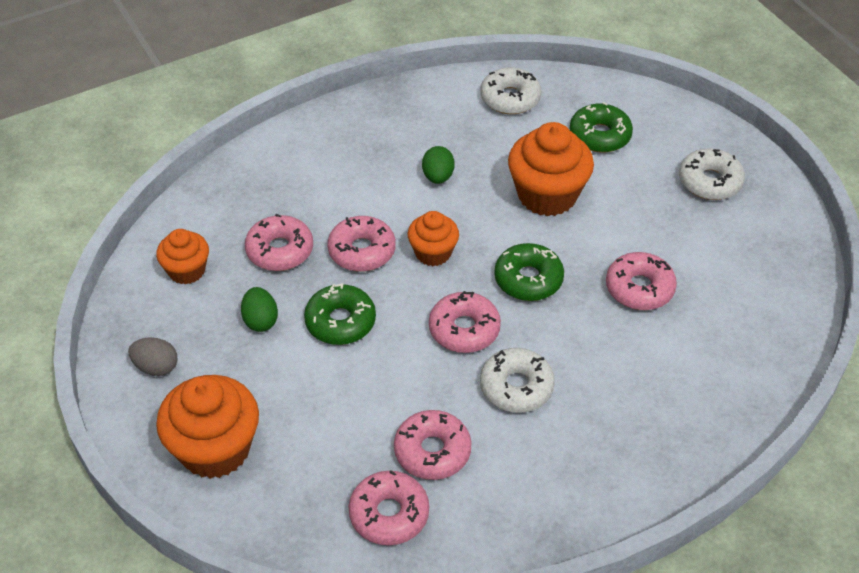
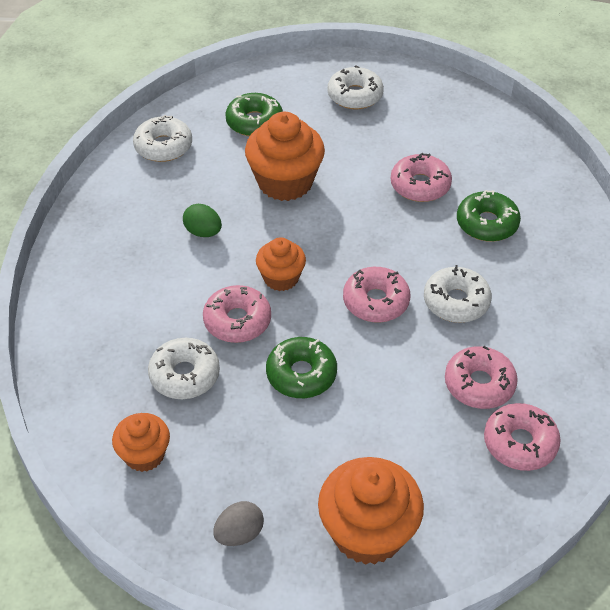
camera: 55 degrees left, 0 degrees up
green egg [241,287,278,332] -> none
pink donut [245,214,313,271] -> white donut [148,338,220,399]
green donut [494,243,564,301] -> green donut moved to [457,190,521,242]

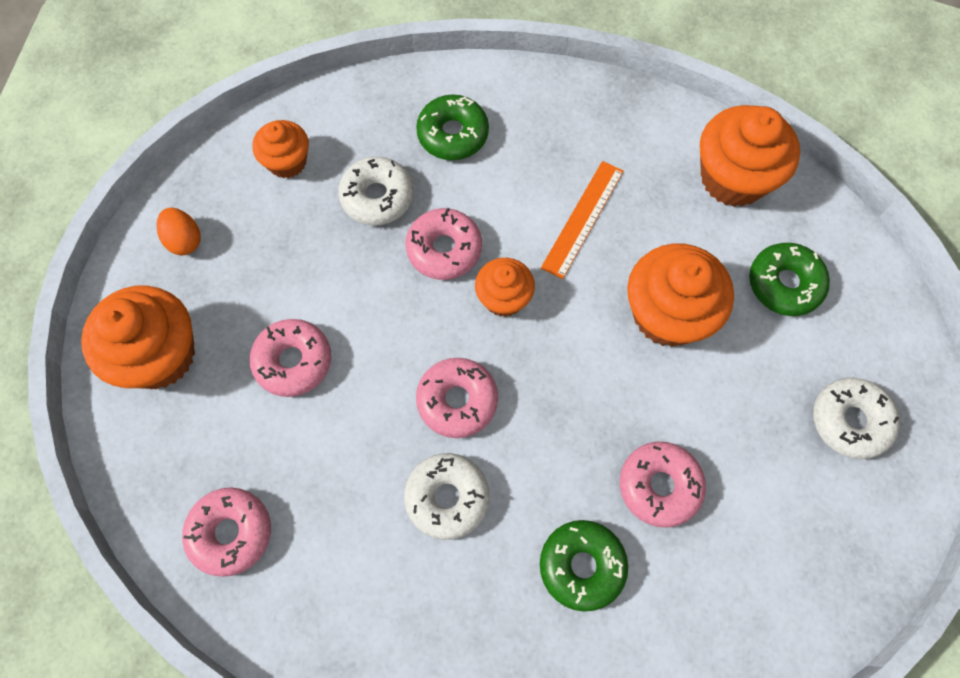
camera: 95 degrees right, 20 degrees up
white donut [133,115,192,162] -> orange cupcake [700,105,800,207]
green egg [183,204,222,237] -> orange ruler [541,161,624,279]
grey egg [213,501,264,546] -> orange egg [157,208,201,255]
green donut [266,337,337,398] -> green donut moved to [416,94,489,160]
pink donut [445,346,518,409] -> pink donut moved to [249,319,331,397]

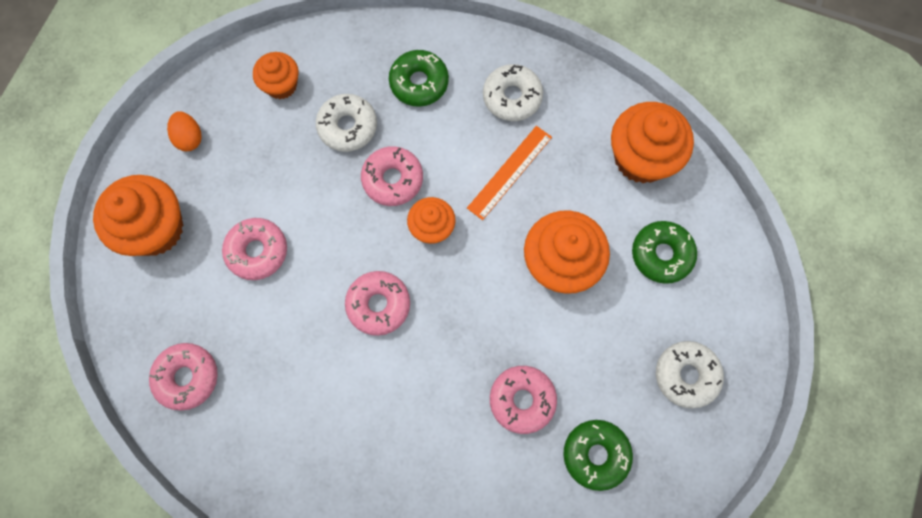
camera: 10 degrees right, 5 degrees up
white donut [404,453,490,540] -> white donut moved to [483,64,543,121]
green donut [540,520,628,612] -> green donut moved to [563,420,633,491]

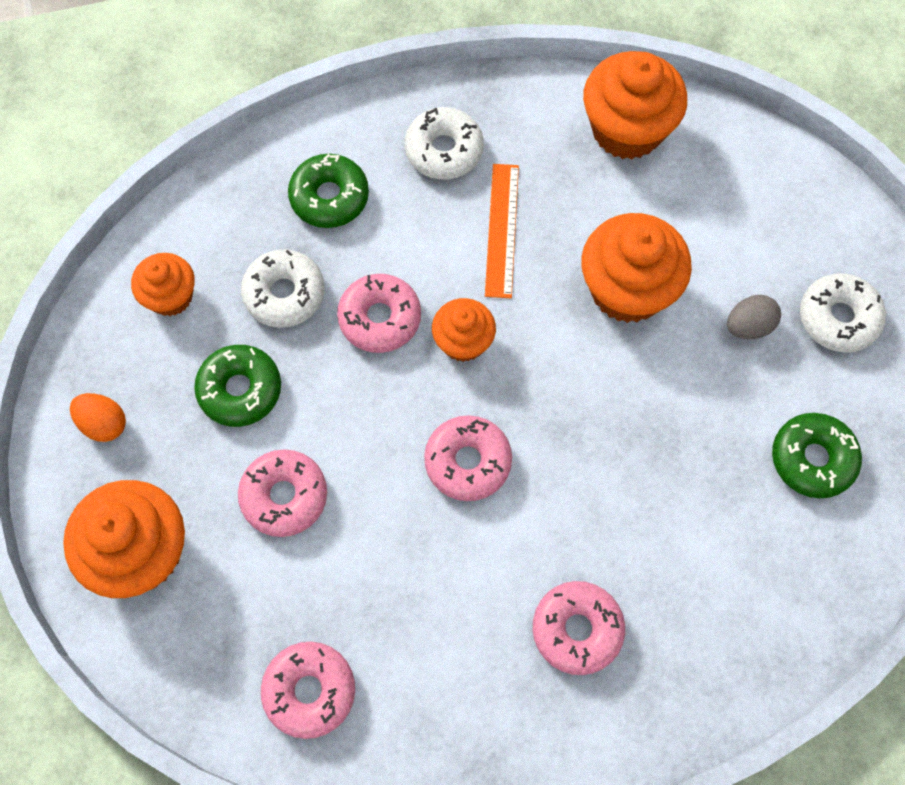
camera: 35 degrees left, 5 degrees down
pink donut [490,366,557,434] -> pink donut moved to [533,581,625,675]
green donut [632,221,697,284] -> green donut moved to [194,345,281,427]
none -> grey egg [727,295,781,339]

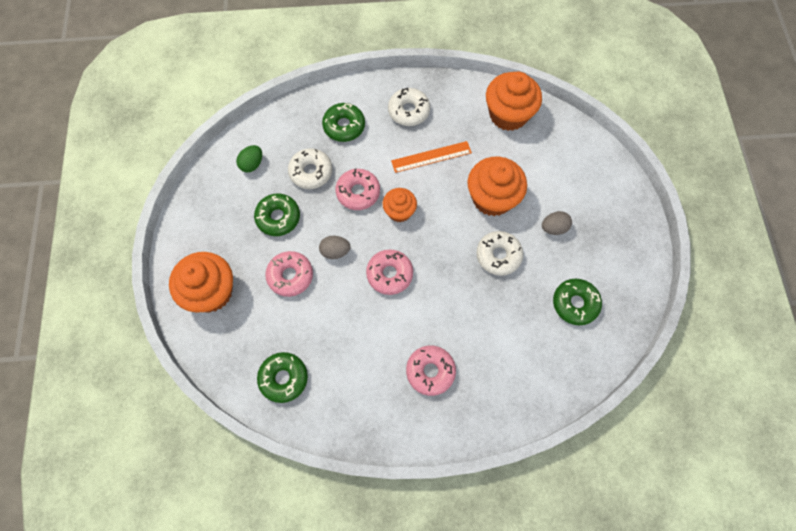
camera: 10 degrees right, 0 degrees up
orange egg [70,393,126,442] -> none
orange cupcake [131,253,195,316] -> green egg [236,145,262,172]
pink donut [261,642,355,739] -> green donut [257,352,308,403]
orange ruler [485,164,519,298] -> orange ruler turned 60 degrees clockwise [391,141,472,173]
white donut [800,273,886,353] -> white donut moved to [476,231,523,276]
none -> grey egg [319,236,350,259]

